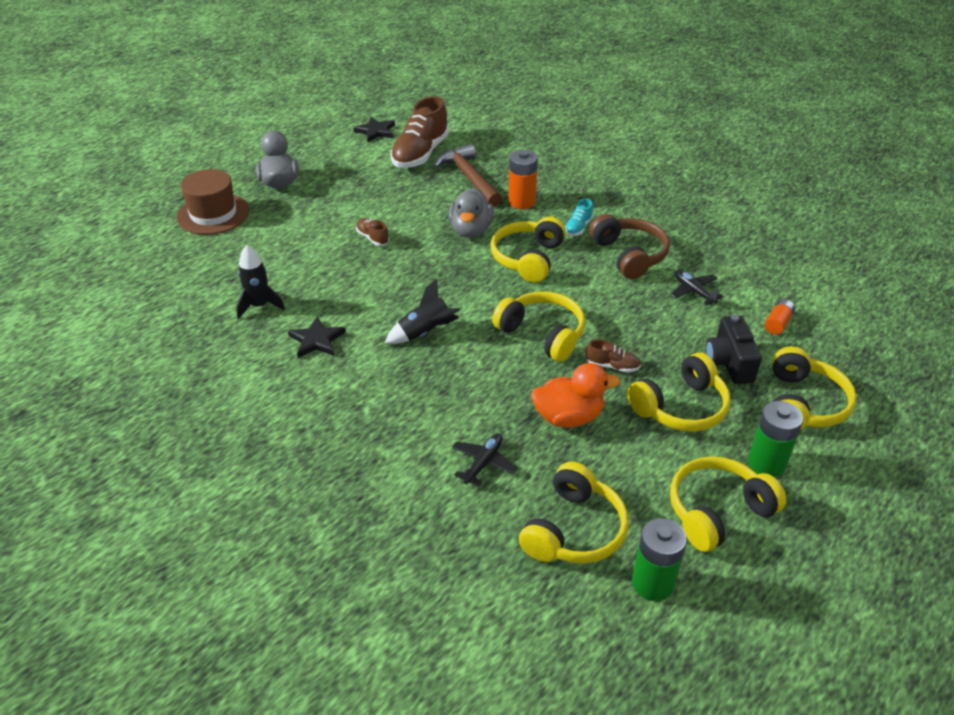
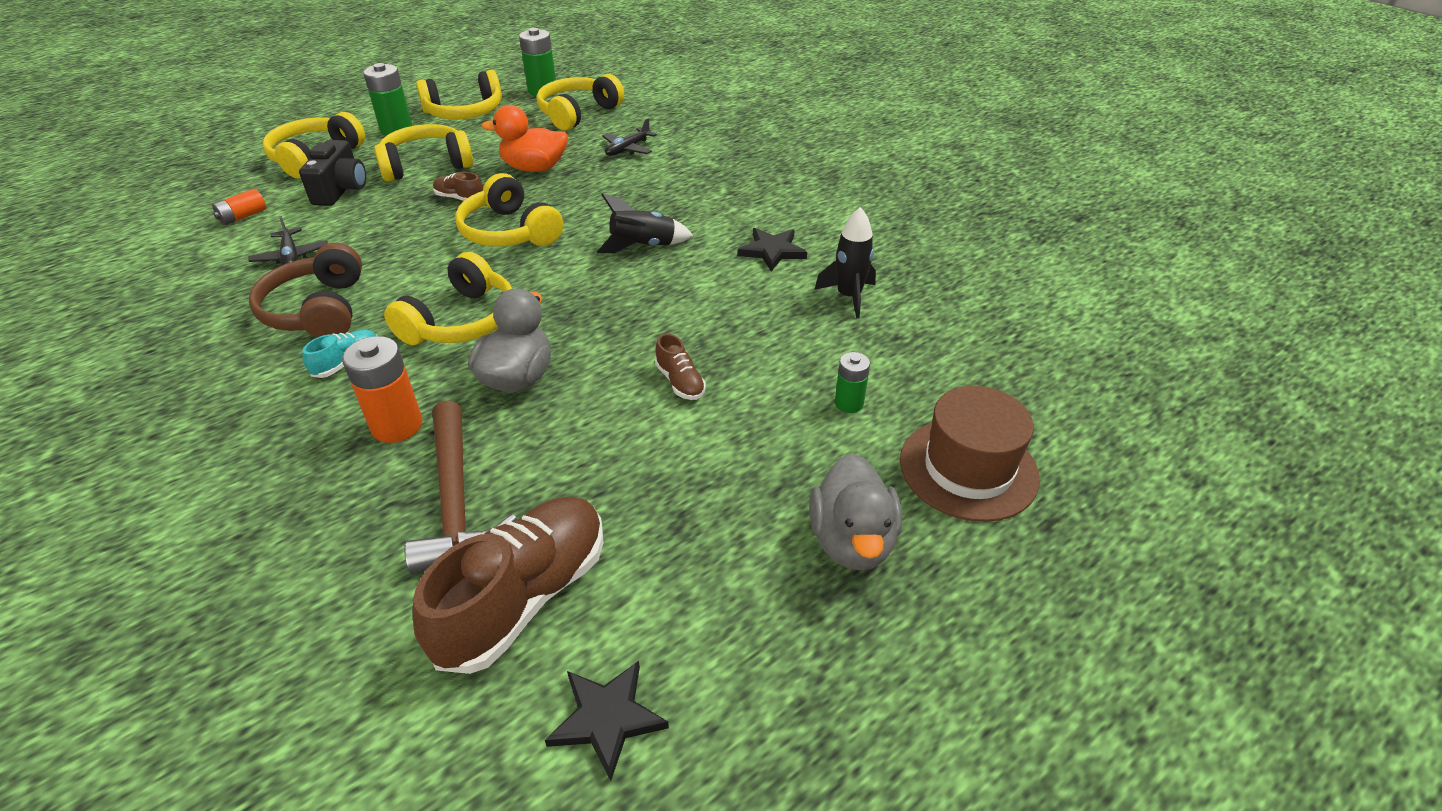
camera: 170 degrees left, 0 degrees up
none -> green battery [835,352,870,413]

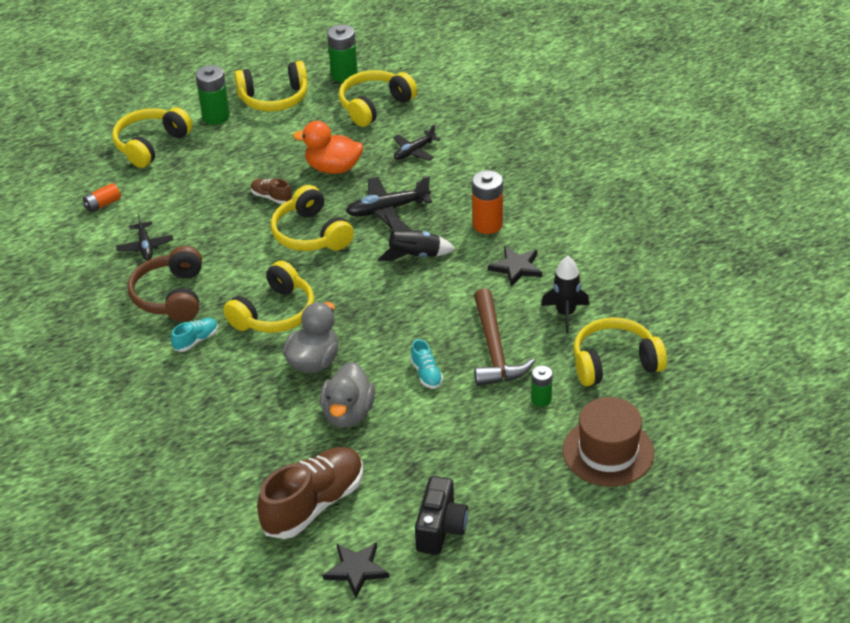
camera: 10 degrees right, 0 degrees up
black camera [299,140,366,206] -> black camera moved to [415,476,468,555]
orange battery [342,336,423,443] -> orange battery moved to [472,170,503,234]
yellow headphones [374,124,473,182] -> yellow headphones moved to [573,317,667,386]
brown hammer [404,400,517,574] -> brown hammer moved to [474,288,535,386]
brown shoe [655,333,706,400] -> turquoise shoe [410,339,443,389]
grey duck [809,454,902,571] -> grey duck moved to [320,362,375,428]
none -> black plane [346,176,432,229]

